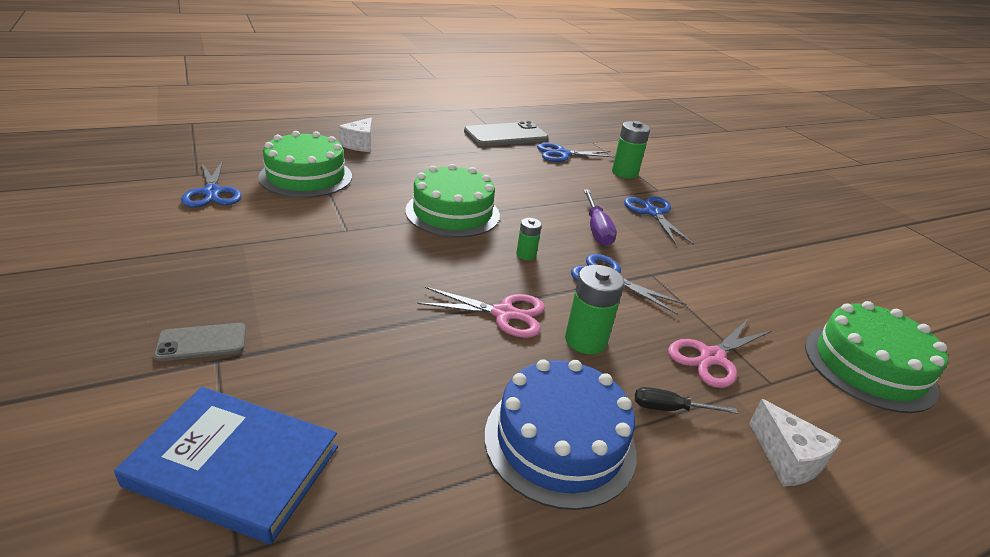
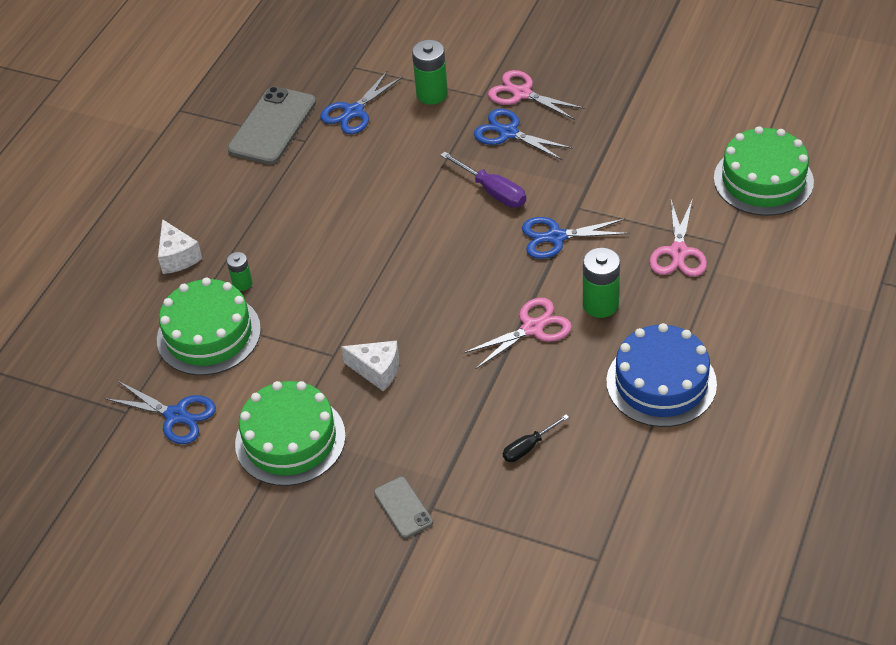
camera: 35 degrees left, 15 degrees up
blue book [114,387,338,544] -> none
grey phone [154,323,246,361] -> grey phone turned 60 degrees counterclockwise [374,477,433,539]
green cake [405,164,500,237] -> green cake moved to [235,381,346,486]
green battery [517,218,542,260] -> green battery moved to [227,252,252,291]
black screwdriver [635,387,738,414] -> black screwdriver moved to [503,414,569,462]
white cheese [749,399,841,486] -> white cheese moved to [341,341,399,392]
none -> pink scissors [488,70,585,120]

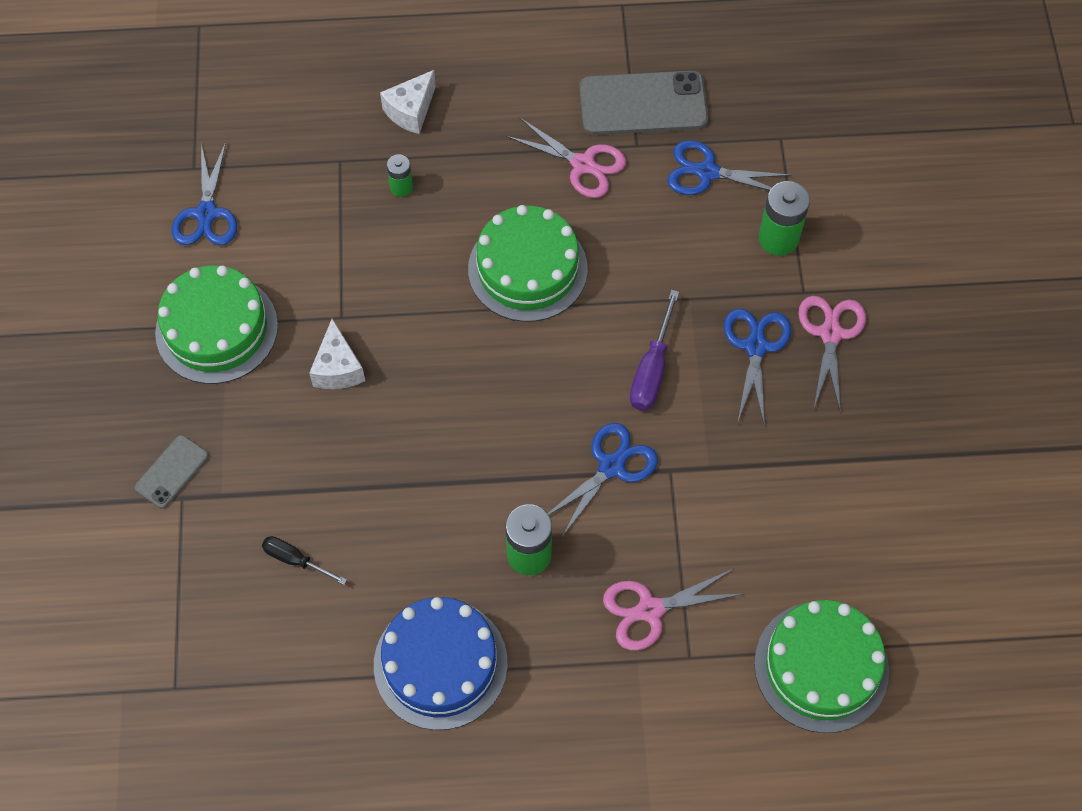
camera: 60 degrees right, 15 degrees up
green cake [157,278,261,375] -> green cake moved to [468,205,588,322]
pink scissors [463,298,572,370] -> pink scissors moved to [506,117,626,198]
blue scissors [522,217,630,259] -> blue scissors turned 75 degrees clockwise [548,423,658,537]

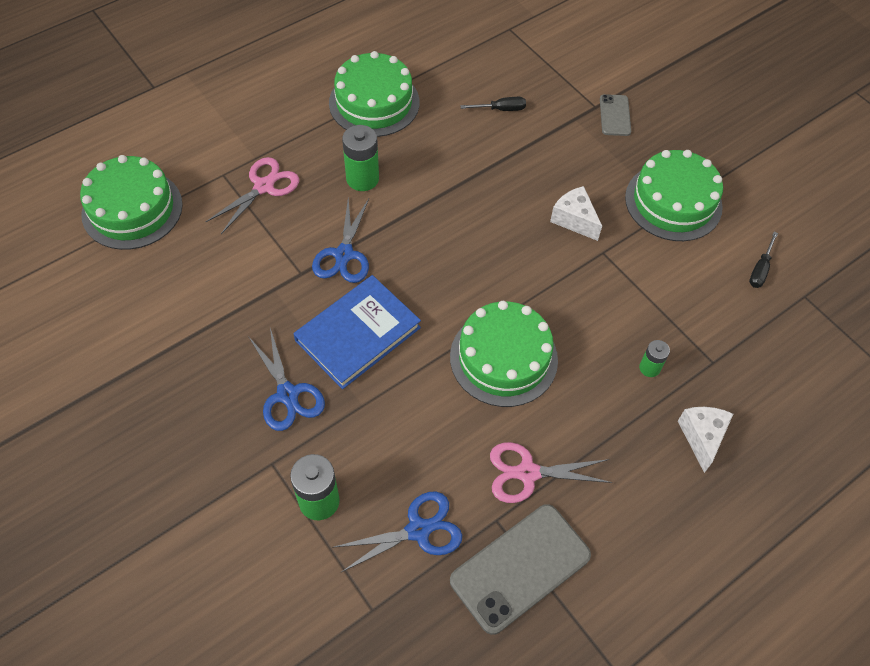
camera: 145 degrees right, 5 degrees down
blue scissors [171,142,237,245] -> black screwdriver [749,232,778,288]
blue cake [374,597,507,730] -> green cake [329,51,419,137]
purple screwdriver [630,290,679,410] -> blue book [293,275,421,389]
pink scissors [798,296,866,413] -> none

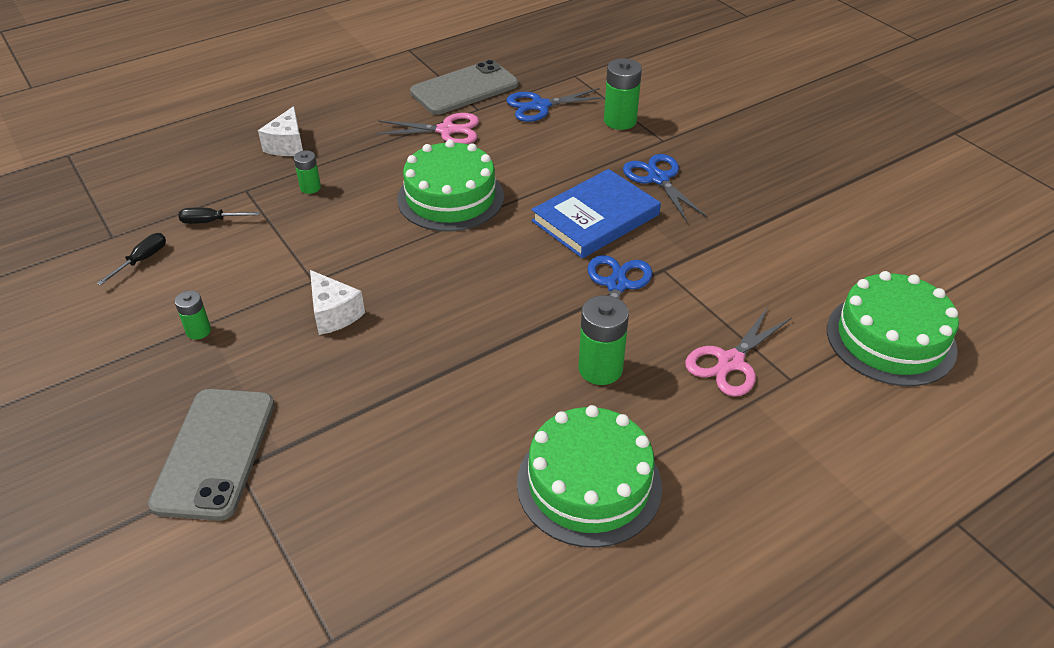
camera: 175 degrees left, 15 degrees down
black screwdriver [460,97,526,111] -> black screwdriver moved to [179,208,260,224]
grey phone [600,94,631,136] -> grey phone [148,389,275,521], size x1.89
green cake [625,150,723,241] -> green battery [175,290,211,340]

